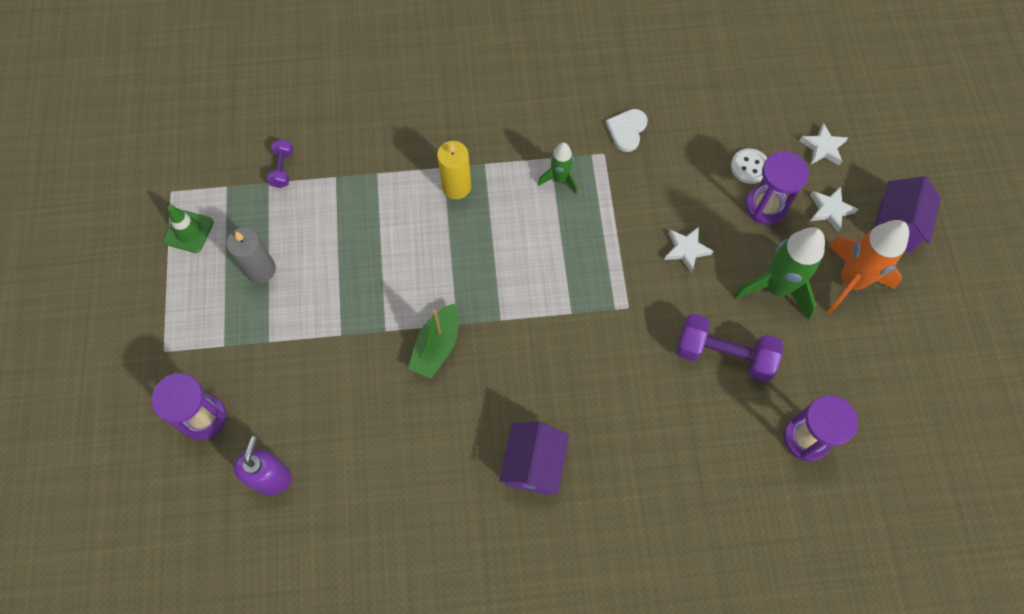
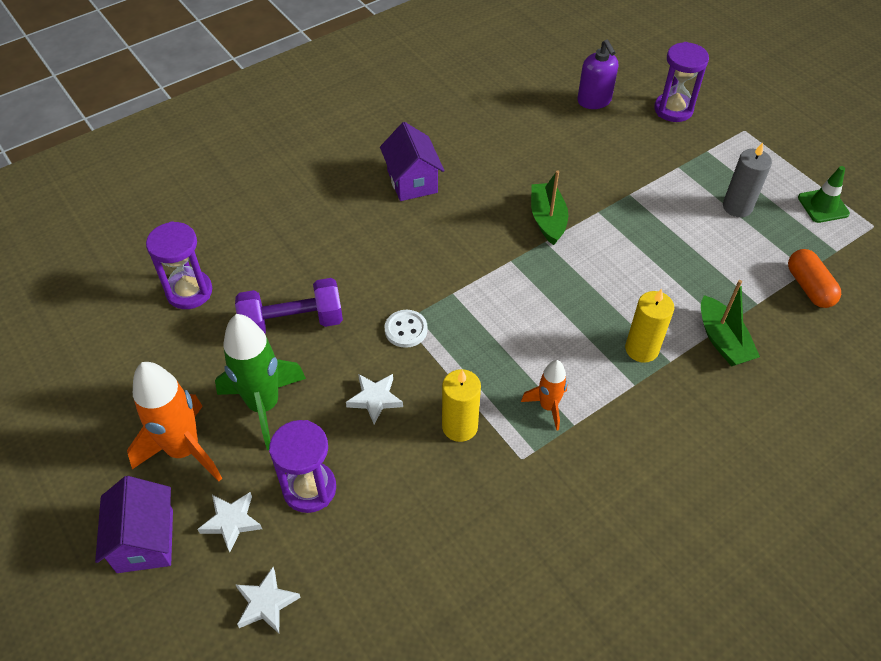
camera: 150 degrees right, 15 degrees down
purple dumbbell [267,139,293,188] -> orange capsule [788,249,841,308]
green rocket [538,142,578,194] -> orange rocket [521,360,567,431]
white heart [606,109,648,152] -> none
white button [731,148,767,184] -> white button moved to [384,310,428,348]
none -> yellow candle [442,369,481,442]
none -> green boat [701,280,760,367]

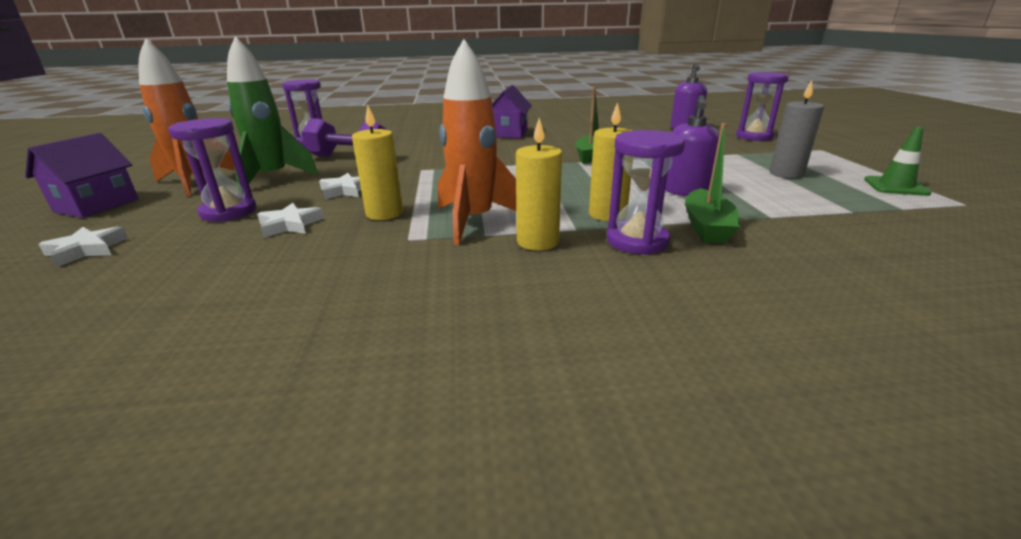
camera: 30 degrees right, 25 degrees down
white star [197,492,262,552] -> white star moved to [257,203,324,238]
white button [384,310,428,348] -> none
orange rocket [521,360,567,431] -> orange rocket [438,39,516,245], size x1.82
orange capsule [788,249,841,308] -> none
none -> yellow candle [516,118,562,250]
none -> purple hourglass [607,130,685,255]
none -> purple soap dispenser [665,95,719,196]

